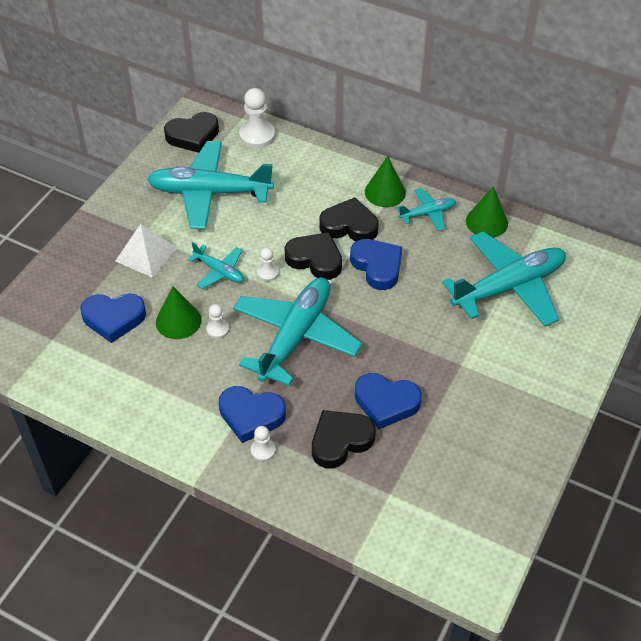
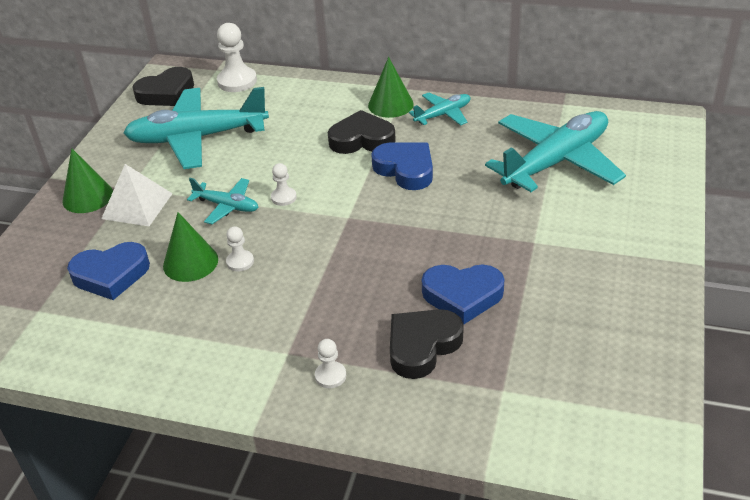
camera: 10 degrees left, 10 degrees down
blue heart [219,386,286,443] -> none
turquoise plane [233,277,362,386] -> none
black heart [284,232,342,280] -> none
green cone [466,186,508,238] -> green cone moved to [62,148,113,213]

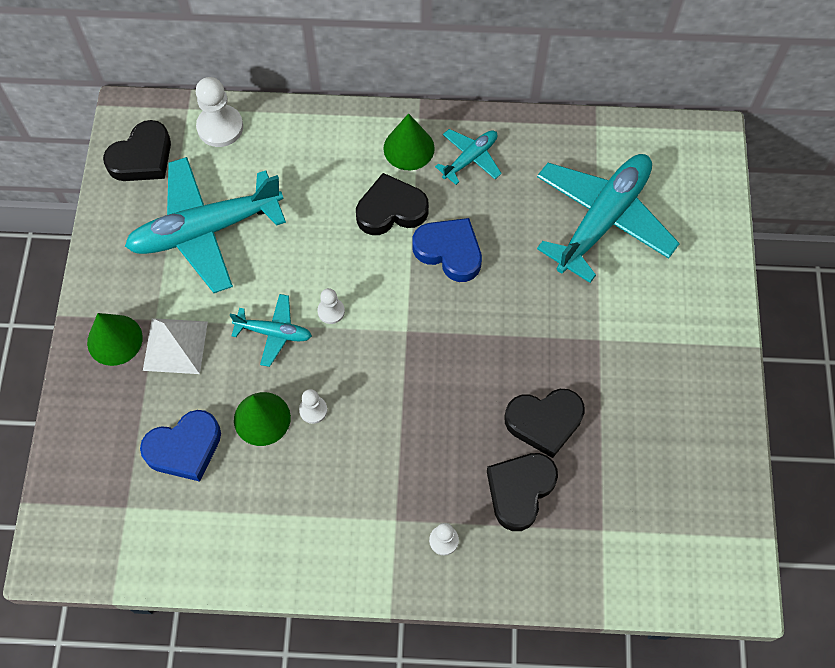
camera: 15 degrees left, 25 degrees up
blue heart [422,264,505,324] -> black heart [505,389,585,458]

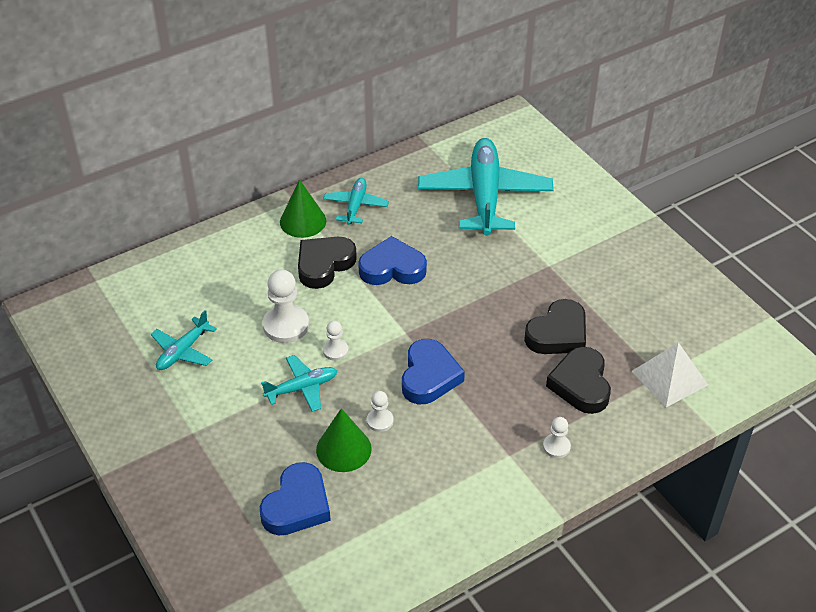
camera: 35 degrees left, 20 degrees down
green cone [87,313,143,366] -> none
black heart [103,120,171,181] -> none
turquoise plane [125,157,286,293] -> turquoise plane [151,310,217,370], size x0.48
white pyramid [143,318,208,374] -> white pyramid moved to [632,342,708,407]
white pawn [196,77,243,147] -> white pawn moved to [263,269,309,343]
none -> blue heart [402,339,465,404]

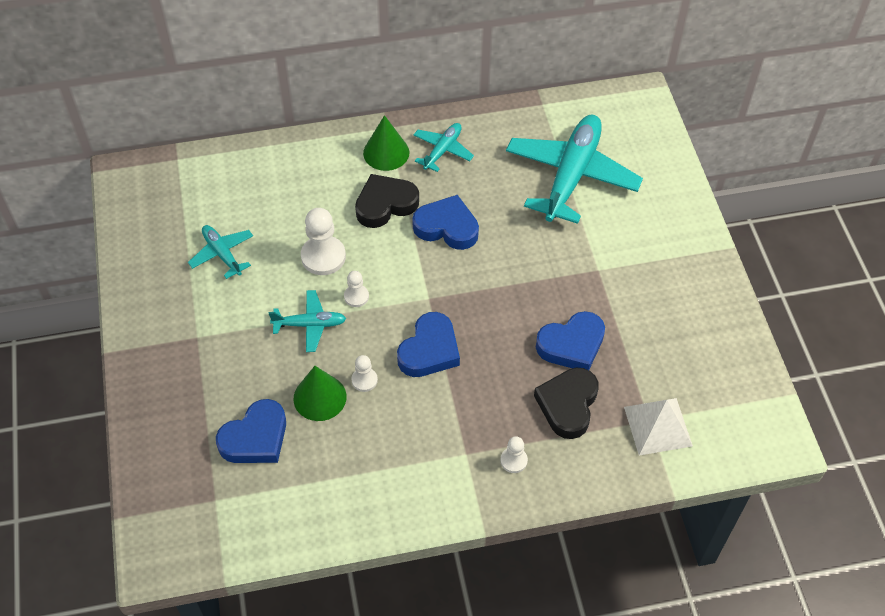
camera: 20 degrees right, 10 degrees up
turquoise plane [151,310,217,370] -> turquoise plane turned 90 degrees clockwise [188,225,253,279]
black heart [524,299,586,354] -> blue heart [536,311,605,370]

